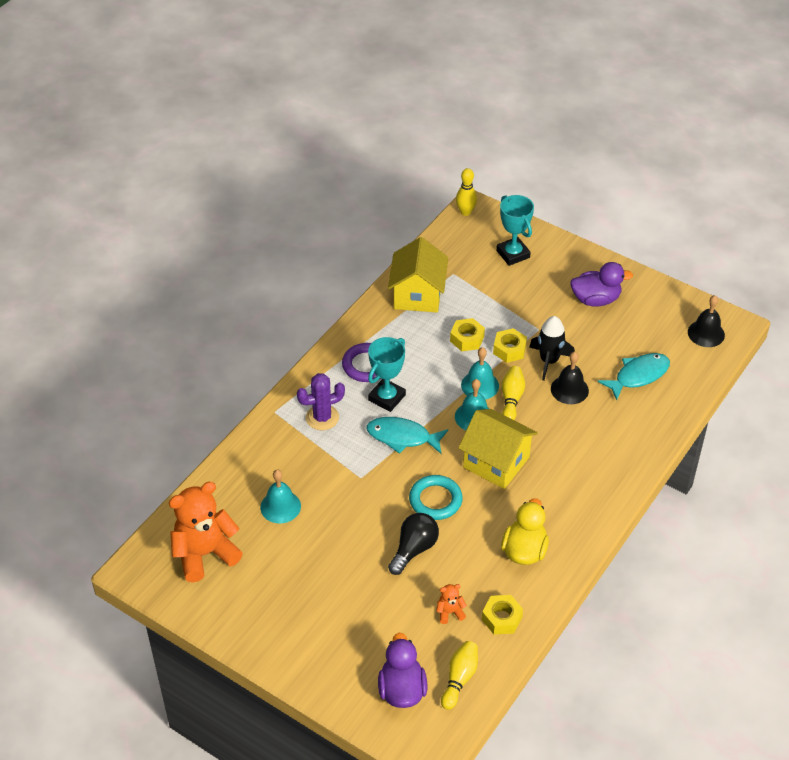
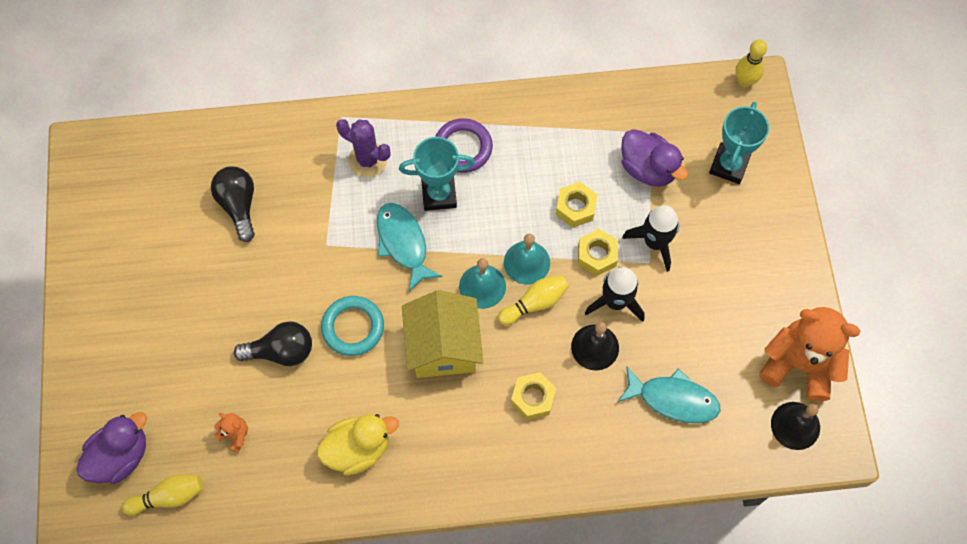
camera: 50 degrees right, 20 degrees up
orange teddy bear [169,482,243,583] -> orange teddy bear moved to [759,307,860,401]
turquoise bell [260,469,301,523] -> black light bulb [211,166,255,242]
yellow house [388,237,448,313] -> none
yellow nut [482,595,523,635] -> yellow nut moved to [511,372,556,420]
purple duck [570,262,633,306] -> purple duck moved to [621,129,688,187]
none -> black rocket [622,205,679,272]

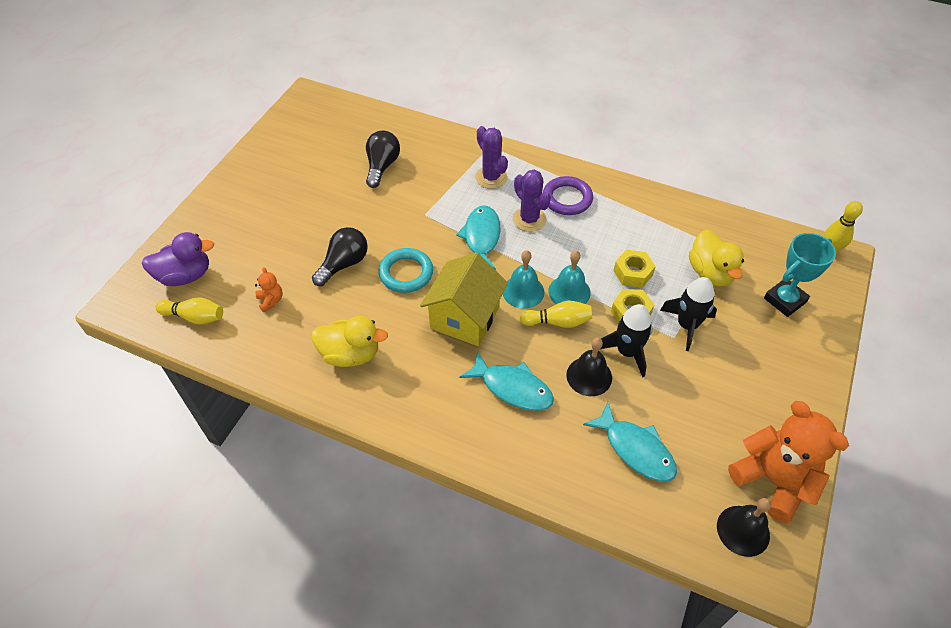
camera: 30 degrees right, 15 degrees down
black light bulb [234,321,312,366] -> black light bulb turned 75 degrees counterclockwise [312,227,368,286]
turquoise trophy [399,137,475,211] -> purple cactus [513,170,551,232]
yellow nut [511,372,556,420] -> turquoise fish [459,351,554,411]
purple duck [621,129,688,187] -> yellow duck [689,230,744,286]

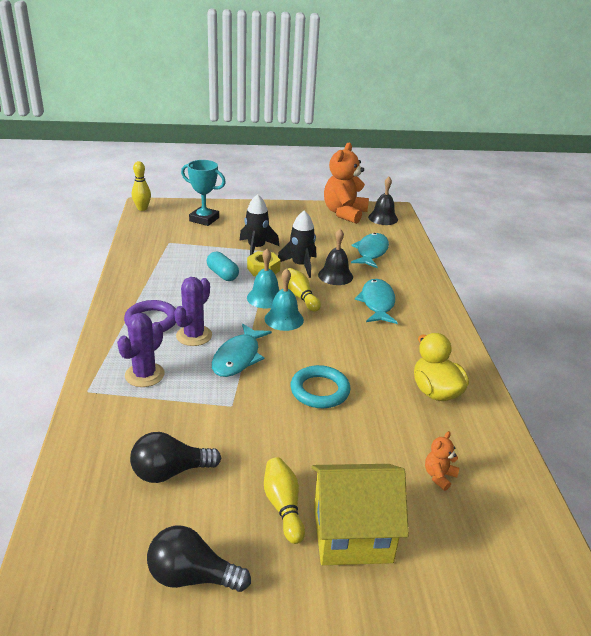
camera: 120 degrees left, 20 degrees down
purple duck [142,232,214,286] -> none
yellow bowling pin [155,298,223,325] -> yellow bowling pin moved to [264,457,305,544]
black light bulb [312,227,368,286] -> black light bulb moved to [147,526,251,592]
yellow house [420,252,508,346] -> yellow house moved to [312,464,409,565]
turquoise fish [456,205,501,270] -> turquoise fish turned 45 degrees counterclockwise [212,324,272,377]
yellow nut [613,250,656,288] -> turquoise capsule [207,252,239,281]
yellow duck [689,230,744,286] -> none

